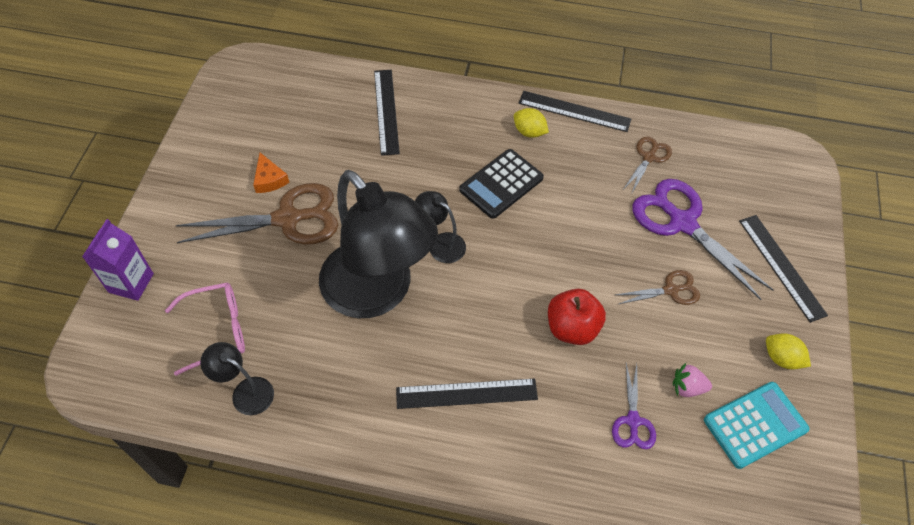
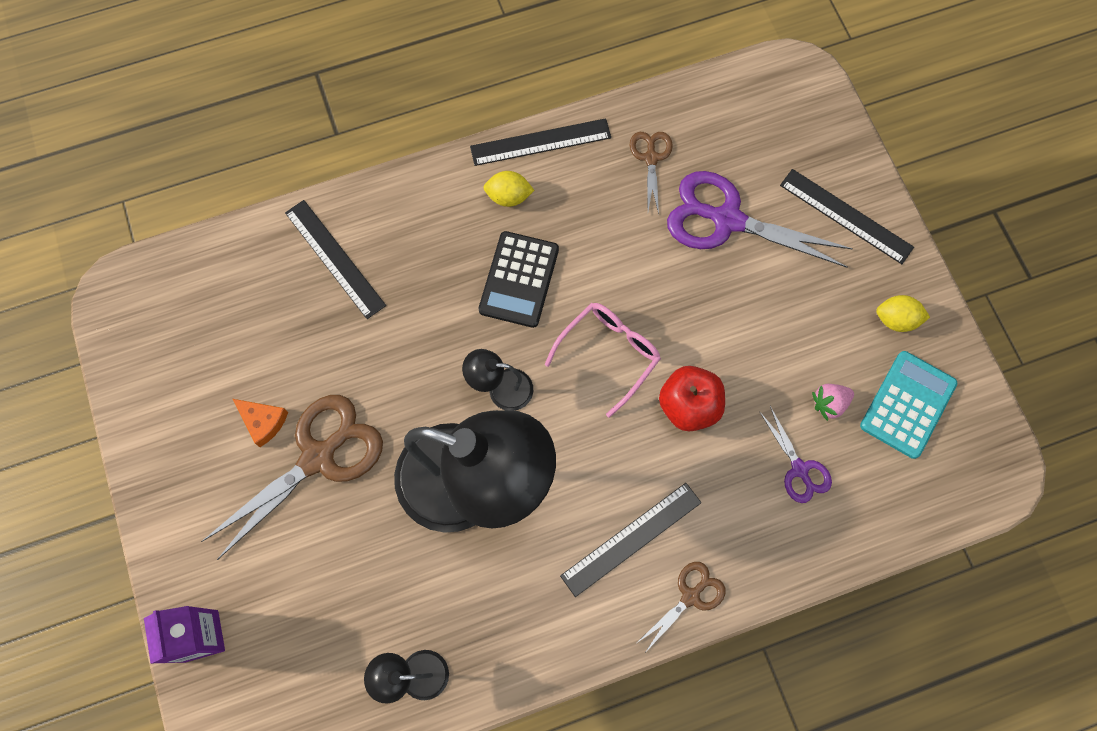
camera: 30 degrees left, 15 degrees up
pink glasses [165,282,245,376] -> pink glasses moved to [545,303,661,418]
brown scissors [616,270,700,305] -> brown scissors moved to [637,562,726,654]

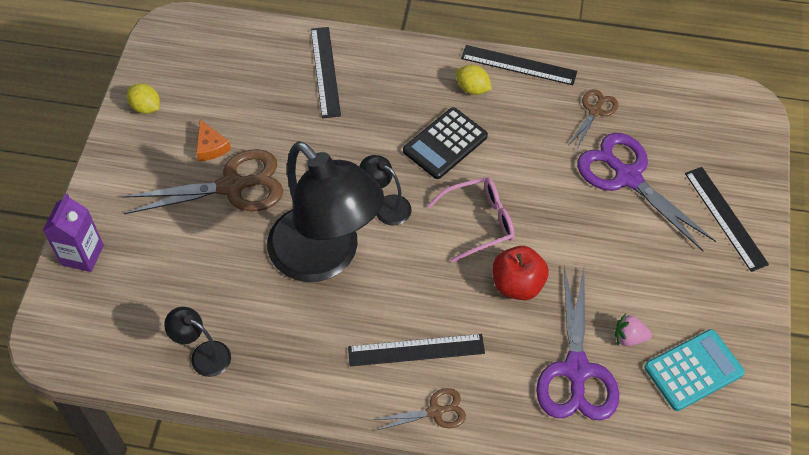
camera: 30 degrees right, 15 degrees down
purple scissors [759,406,832,503] -> purple scissors [536,266,619,421], size x1.94
yellow lemon [876,295,930,332] -> yellow lemon moved to [127,83,160,114]

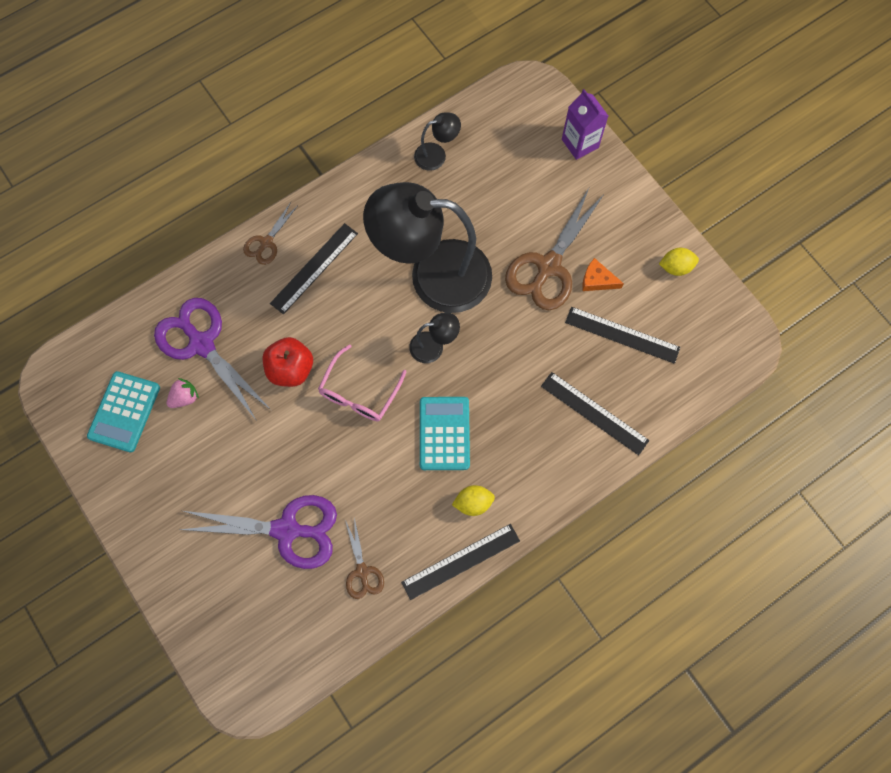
camera: 135 degrees right, 15 degrees up
black calculator [403,107,488,179] -> turquoise calculator [420,397,470,470]
black ruler [685,167,769,272] -> black ruler moved to [565,307,681,364]

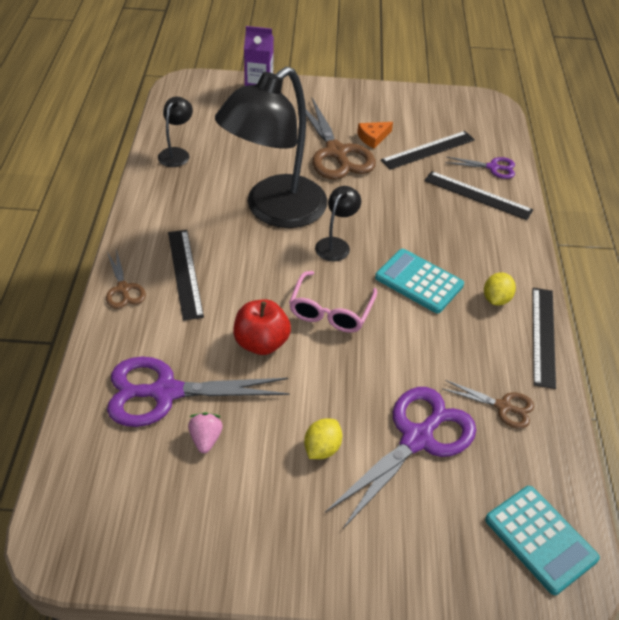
camera: 55 degrees left, 25 degrees down
turquoise calculator [87,371,160,452] -> turquoise calculator moved to [485,486,600,595]
pink glasses [318,344,406,421] -> pink glasses turned 45 degrees clockwise [289,271,377,333]
black ruler [541,372,649,455] -> black ruler turned 45 degrees clockwise [424,171,533,220]
yellow lemon [659,248,699,276] -> yellow lemon moved to [304,418,342,459]
none -> purple scissors [445,157,515,179]

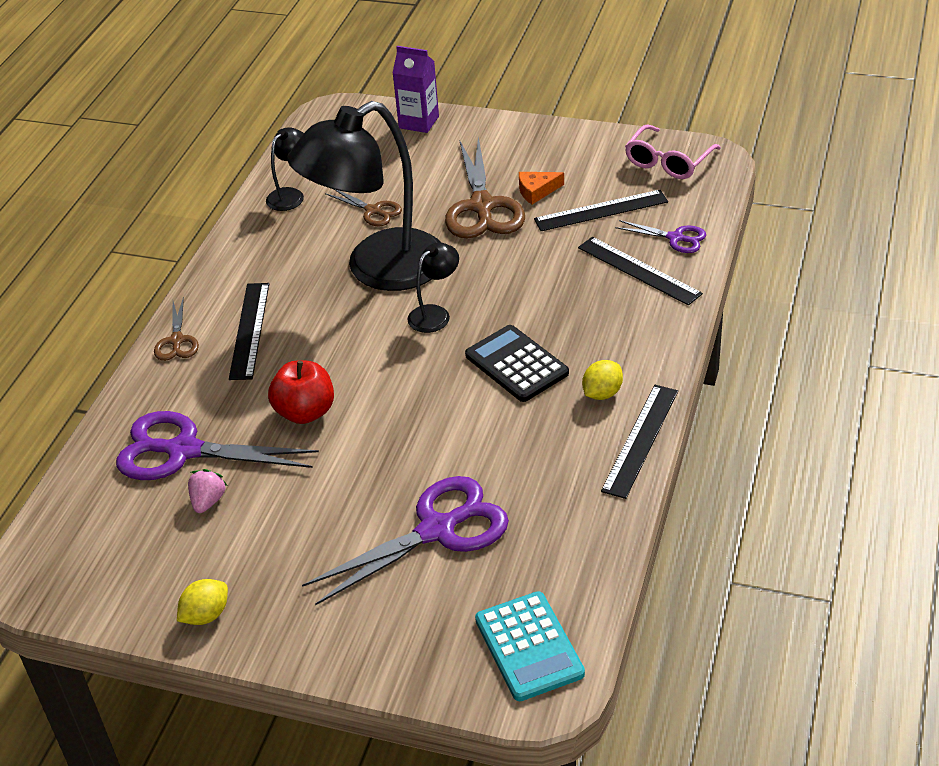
camera: 20 degrees right, 5 degrees down
pink glasses [289,271,377,333] -> pink glasses moved to [625,124,721,179]
yellow lemon [304,418,342,459] -> yellow lemon moved to [177,579,228,625]
turquoise calculator [375,249,464,313] -> black calculator [465,325,569,402]
brown scissors [442,380,534,429] -> brown scissors moved to [325,189,402,226]

